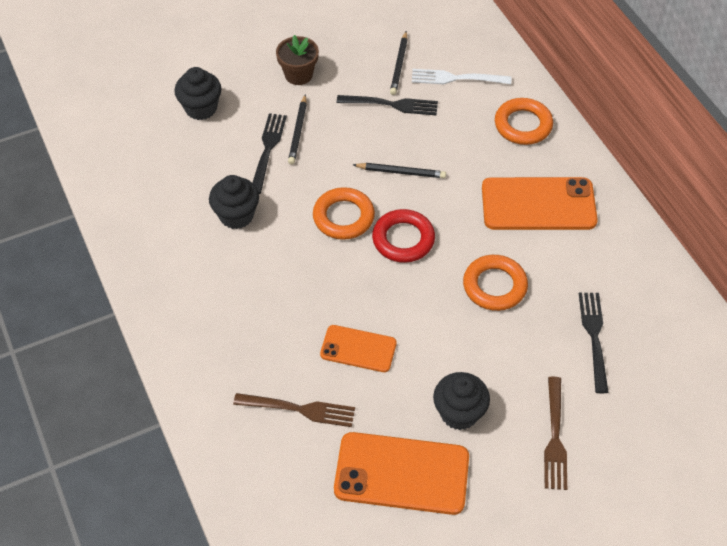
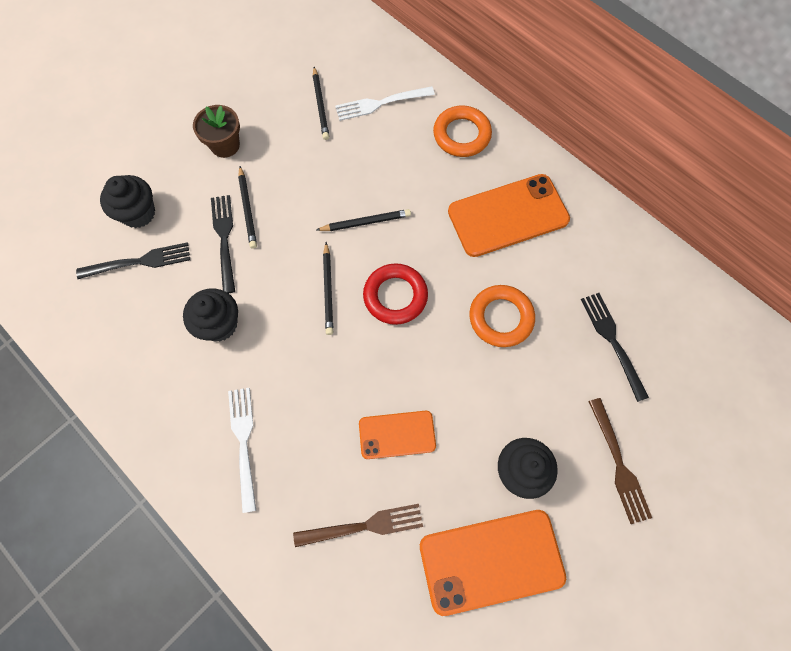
camera: 20 degrees left, 15 degrees up
orange ring [313,187,375,240] -> black pencil [323,242,333,335]
black fork [337,95,438,115] -> black fork moved to [76,242,190,279]
none -> white fork [228,388,256,513]

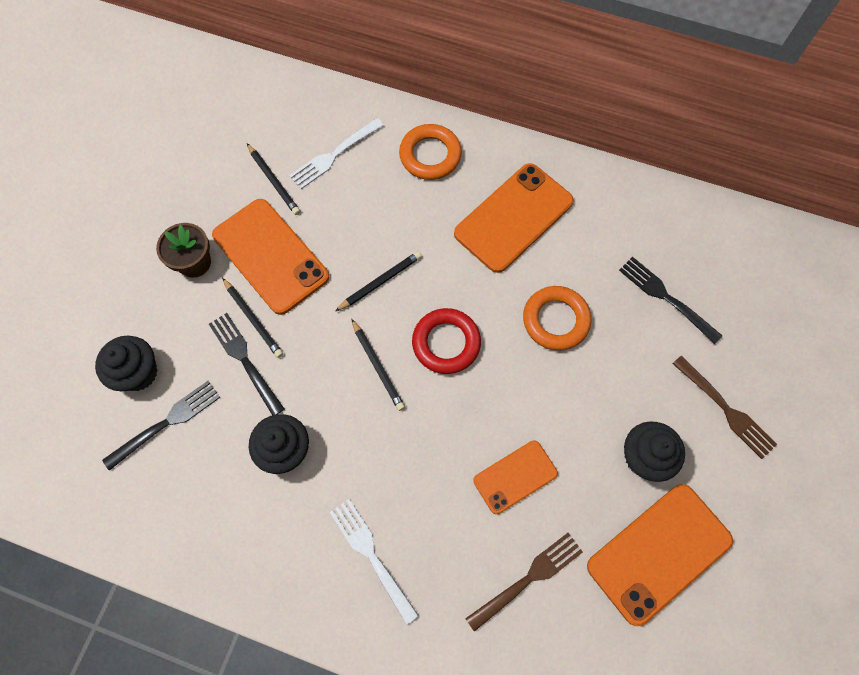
camera: 25 degrees left, 0 degrees up
none -> orange phone [212,199,329,315]

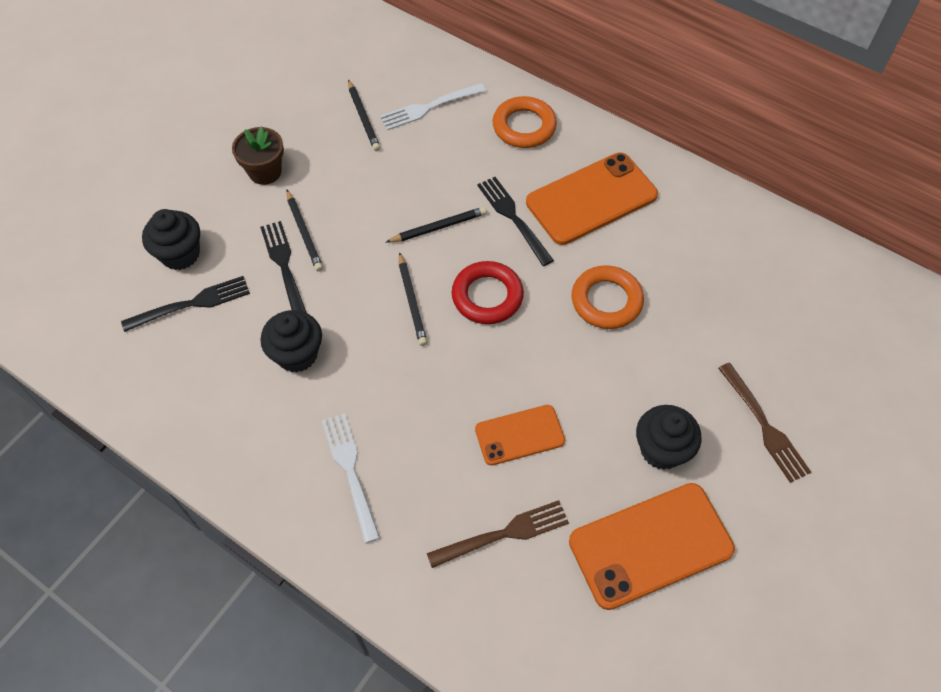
camera: 15 degrees right, 10 degrees down
orange phone [212,199,329,315] -> none
black fork [619,257,722,344] -> black fork moved to [477,177,554,266]

